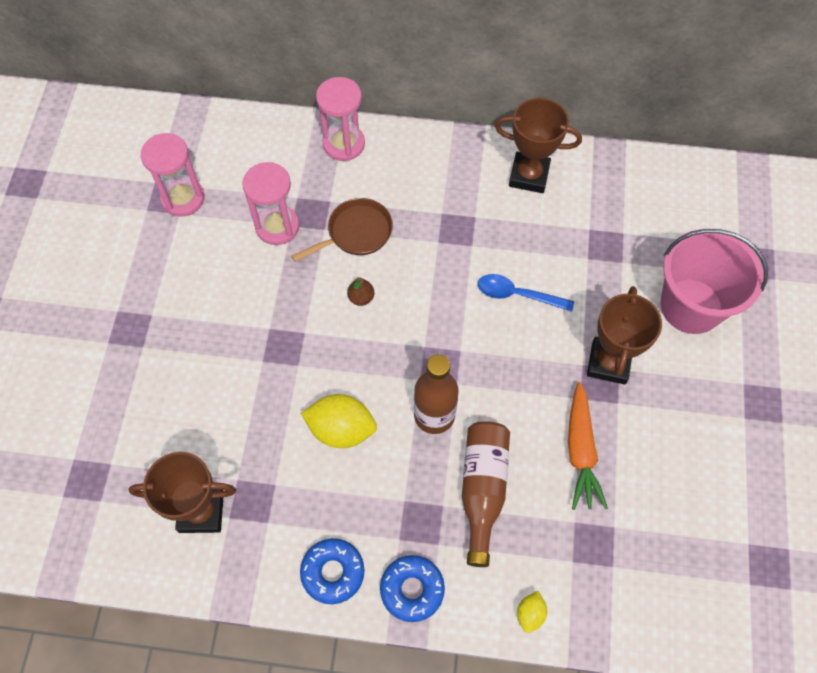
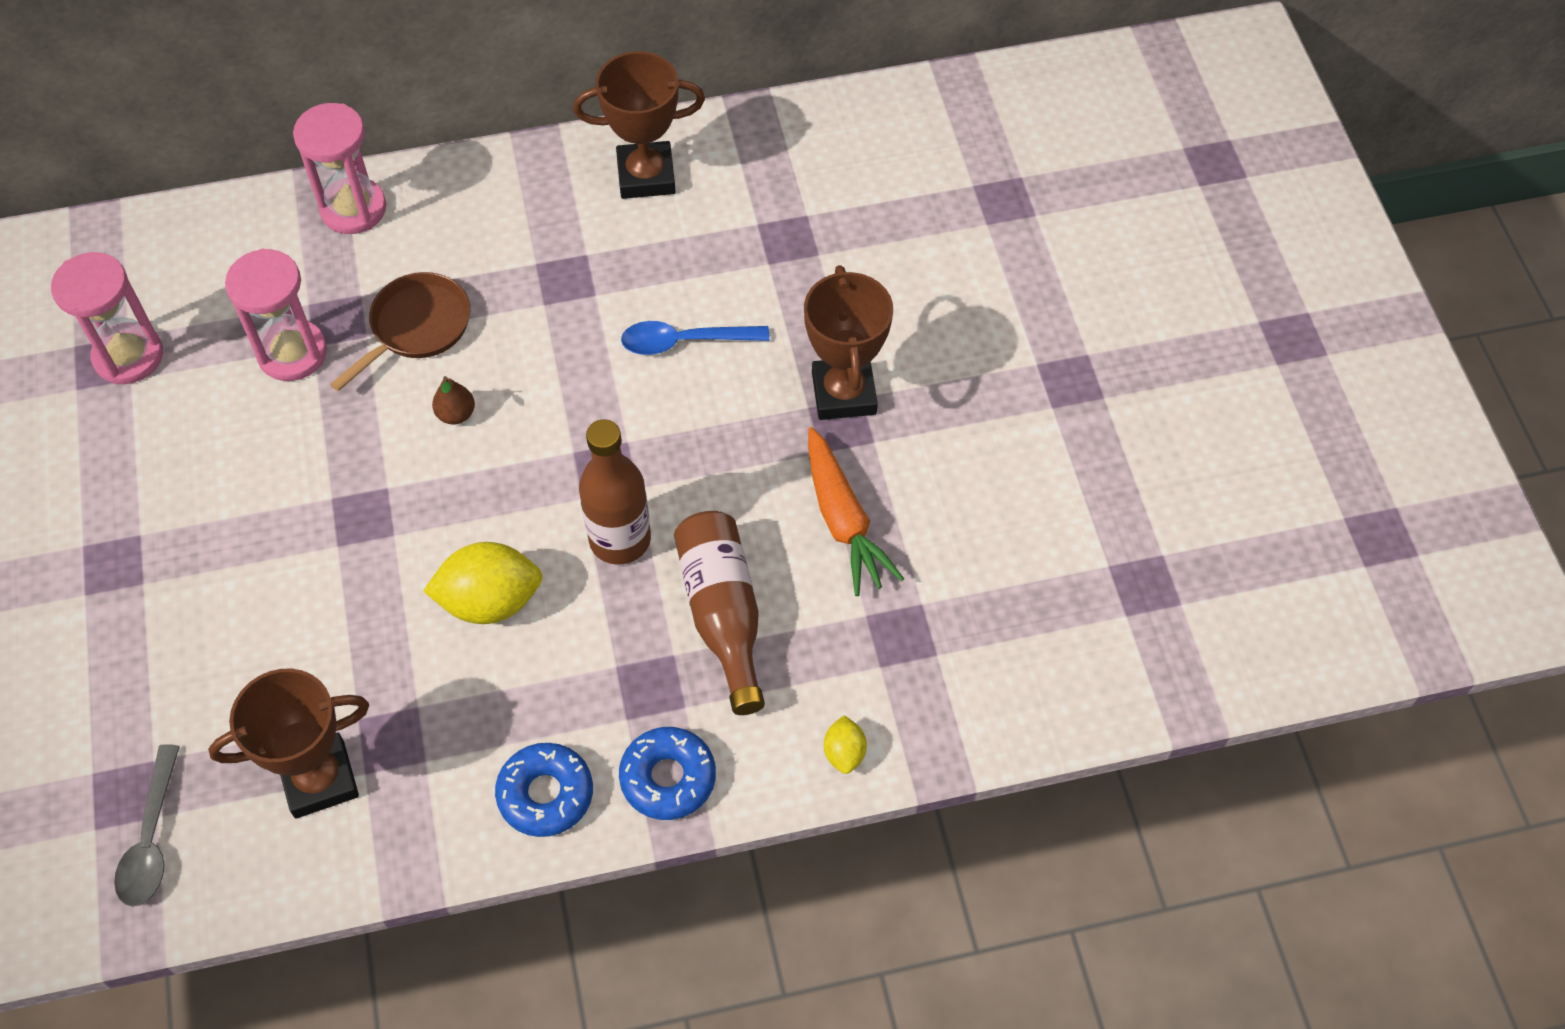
camera: 20 degrees left, 5 degrees down
pink bucket [661,229,768,334] -> none
none -> grey spoon [114,744,180,907]

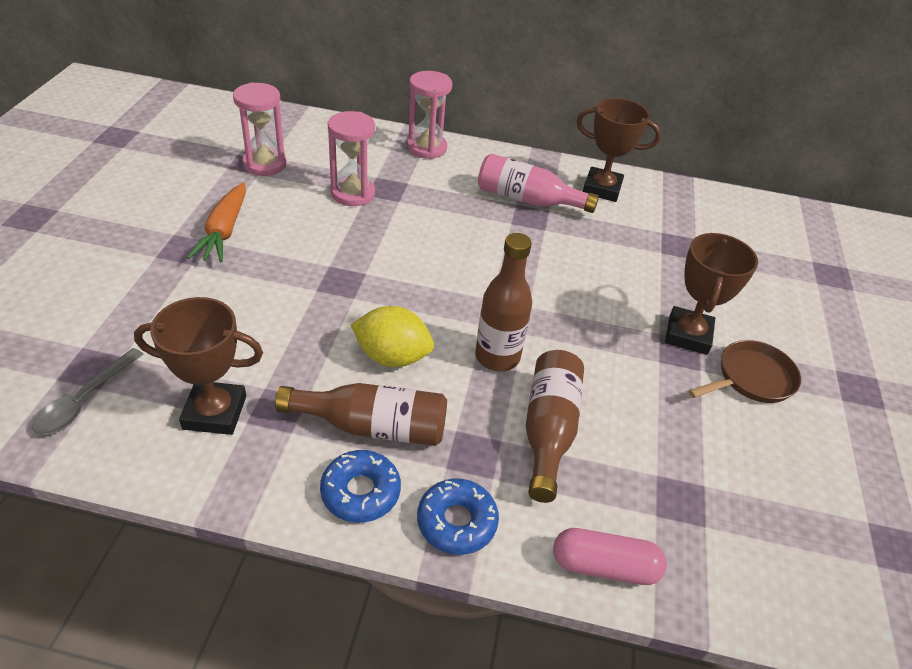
camera: 20 degrees right, 15 degrees down
brown pan [330,272,470,391] -> brown pan moved to [688,340,801,403]
brown pear [432,376,475,424] -> none
blue spoon [621,321,770,355] -> none
orange carrot [808,427,904,596] -> orange carrot moved to [187,183,246,262]
yellow lemon [824,715,867,774] -> pink capsule [553,528,667,585]
none -> brown bottle [275,383,447,446]
none -> pink bottle [478,153,599,213]

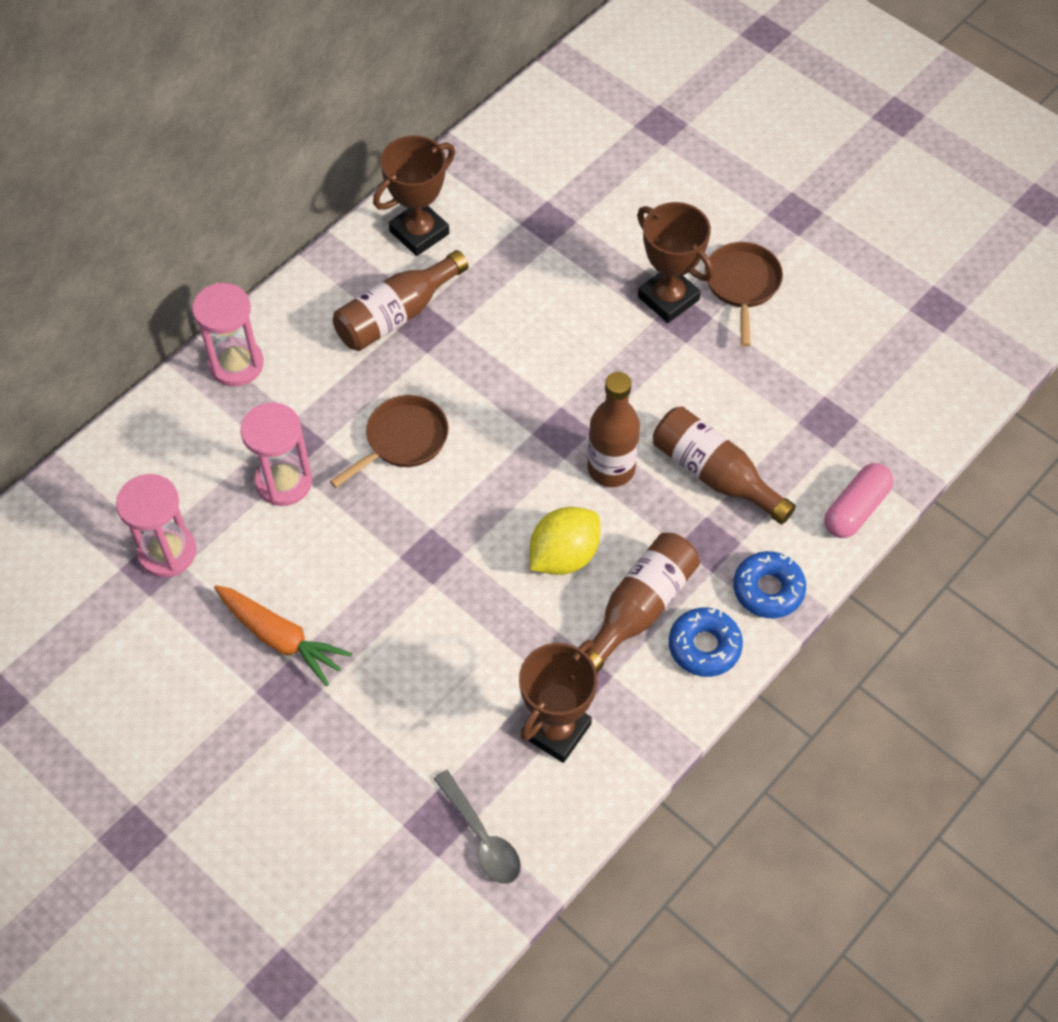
camera: 55 degrees left, 15 degrees up
pink bottle [478,153,599,213] -> brown bottle [333,250,469,351]
none -> brown pan [330,395,449,488]

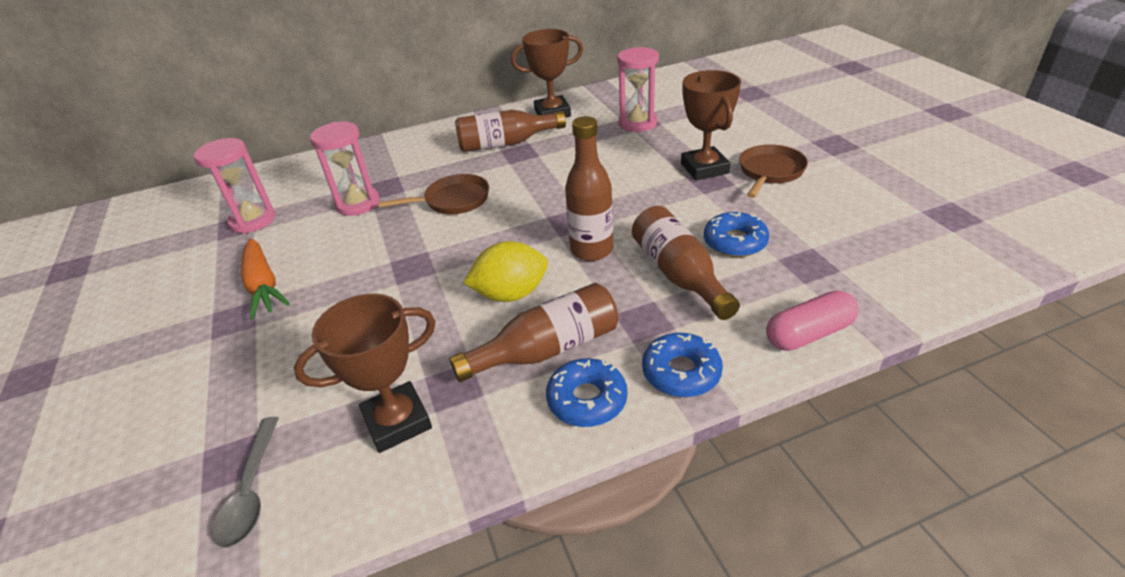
camera: 30 degrees right, 20 degrees down
pink hourglass [192,283,264,387] -> pink hourglass moved to [617,47,659,132]
none -> blue donut [704,212,769,257]

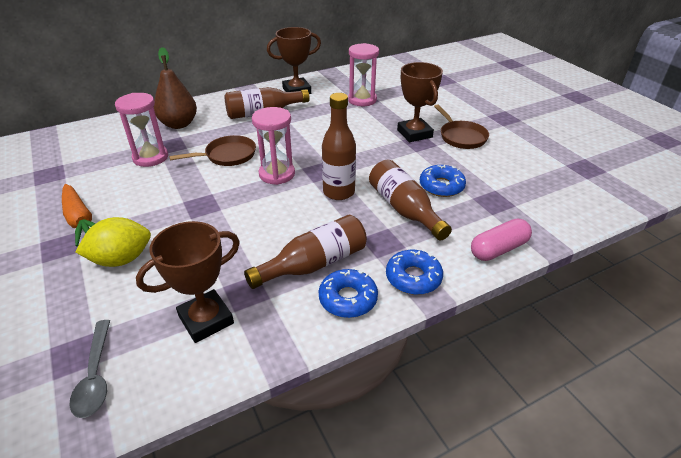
camera: 10 degrees left, 0 degrees up
pink hourglass [194,138,276,234] -> pink hourglass moved to [252,107,295,185]
yellow lemon [463,241,548,302] -> yellow lemon moved to [75,217,151,267]
brown pan [739,144,808,198] -> brown pan turned 135 degrees clockwise [434,104,489,149]
none -> brown pear [154,47,197,129]

